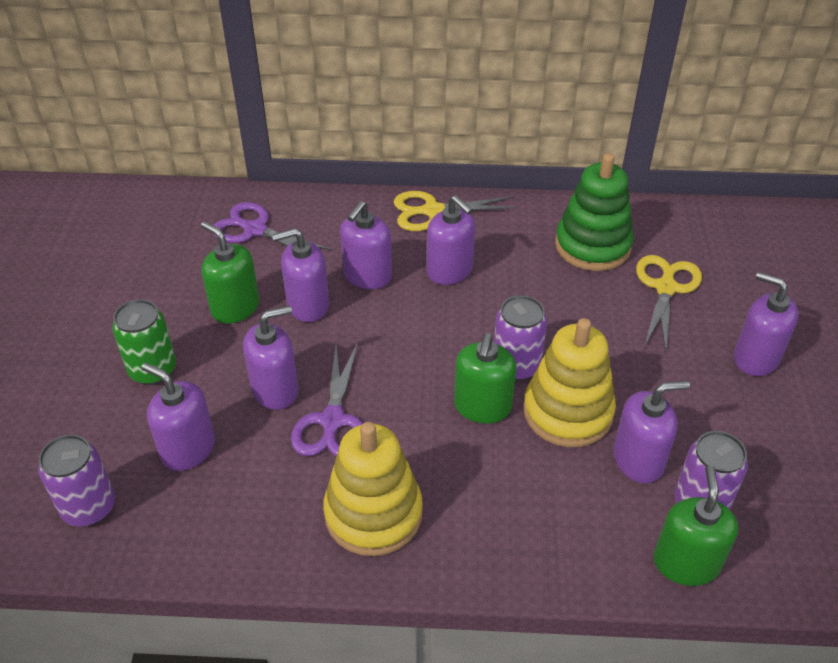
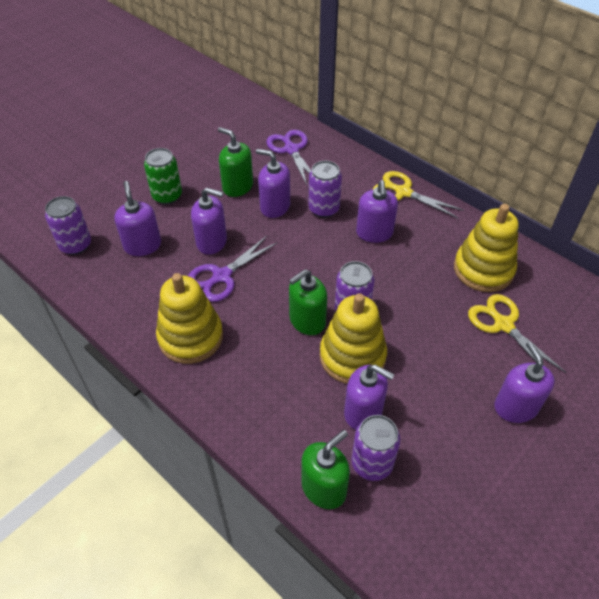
camera: 40 degrees right, 5 degrees up
green soap dispenser [201,221,260,324] -> green soap dispenser turned 45 degrees counterclockwise [218,127,253,197]
purple soap dispenser [340,201,392,289] -> purple can [309,160,342,218]
green stacking toy [555,153,634,271] -> yellow stacking toy [454,204,519,292]
yellow scissors [636,255,702,352] -> yellow scissors turned 90 degrees counterclockwise [468,294,566,373]

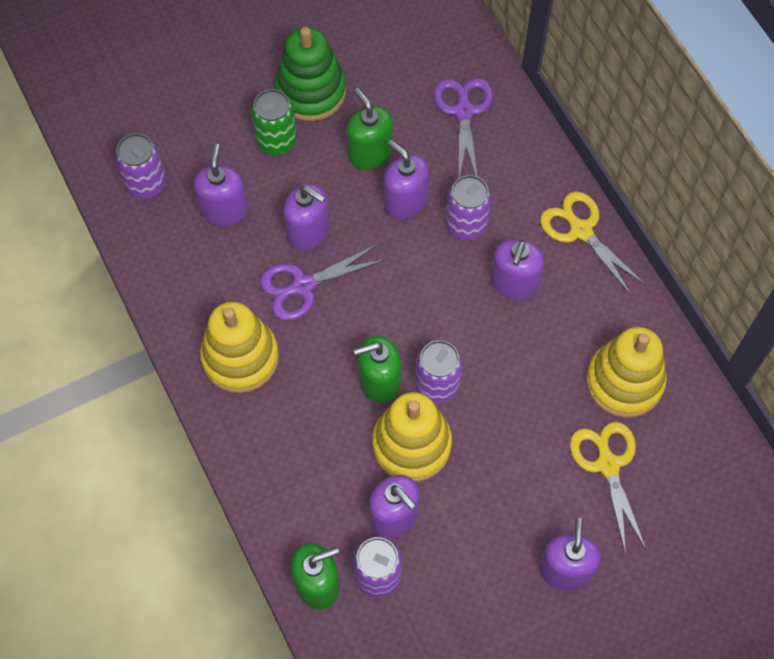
camera: 20 degrees right, 15 degrees up
none -> green stacking toy [274,27,346,121]

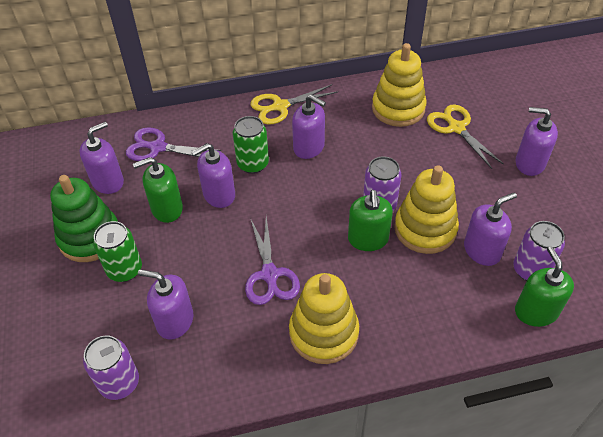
camera: 75 degrees left, 15 degrees down
purple soap dispenser [283,184,329,250] -> purple soap dispenser moved to [80,122,124,194]
purple can [446,175,491,240] -> green can [233,116,269,174]
yellow scissors [570,422,646,554] -> yellow scissors turned 60 degrees clockwise [427,104,504,169]

